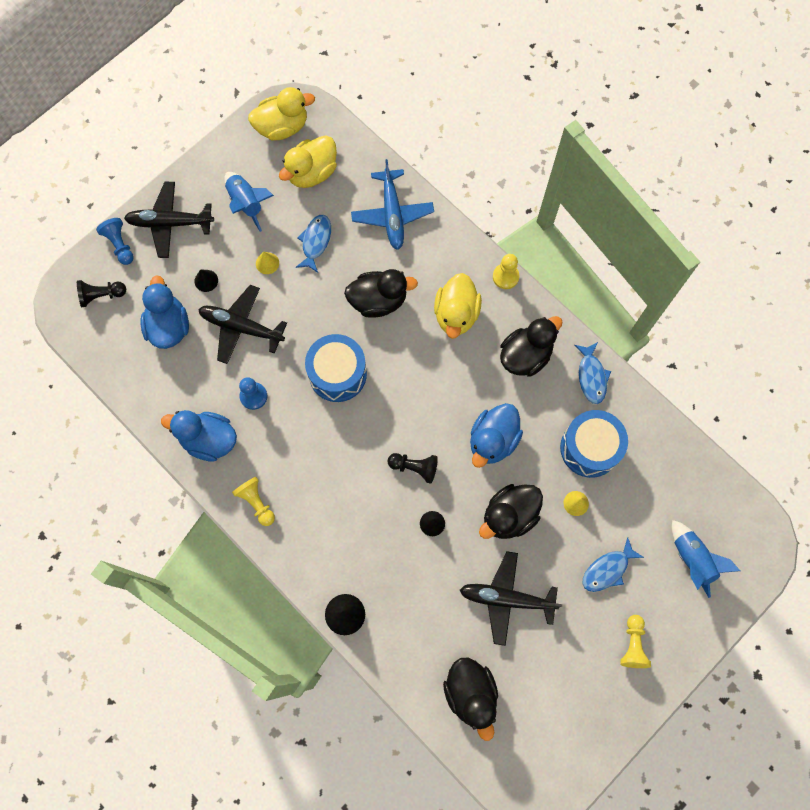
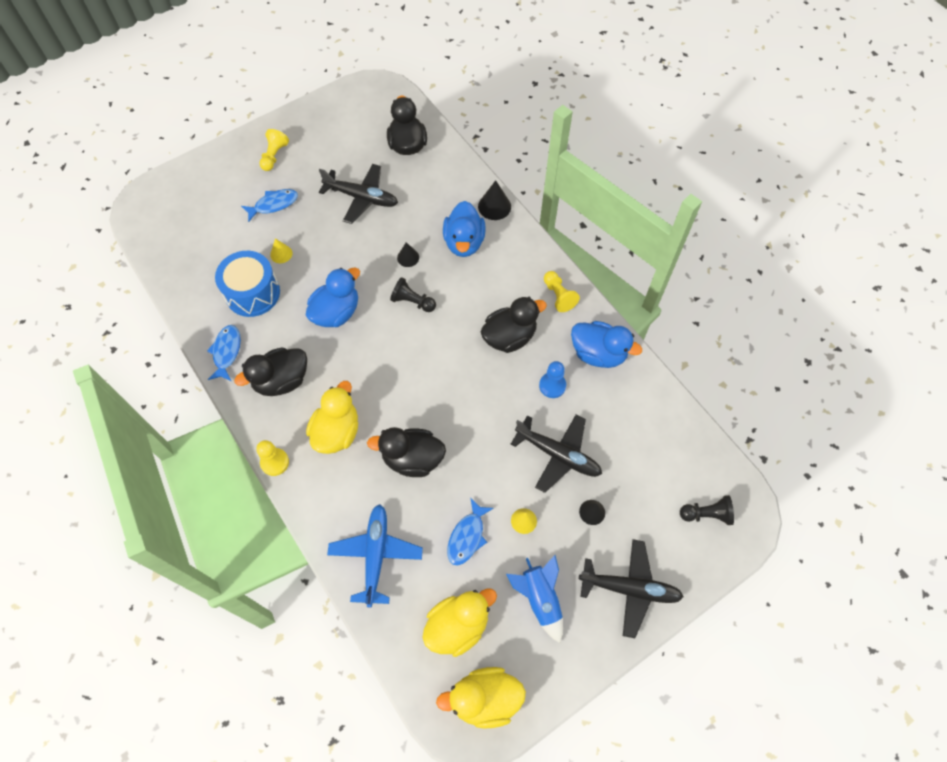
camera: 170 degrees left, 10 degrees down
blue pawn [96,218,134,265] -> none
blue duck [141,275,189,349] -> blue duck moved to [443,201,486,257]
blue drum [305,334,367,402] -> none
black duck [479,484,543,539] -> black duck moved to [481,297,547,353]
blue rocket [672,520,740,598] -> none

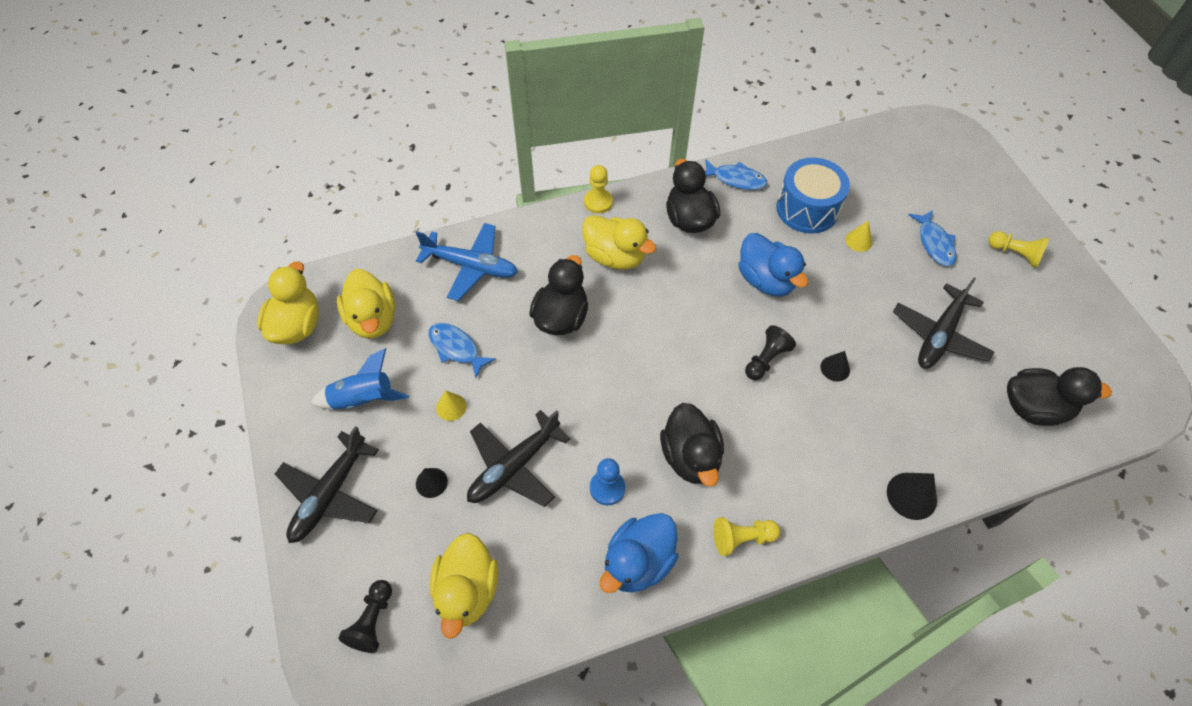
camera: 105 degrees right, 5 degrees down
blue duck [443,201,486,257] -> none
none -> yellow duck [430,533,498,639]

